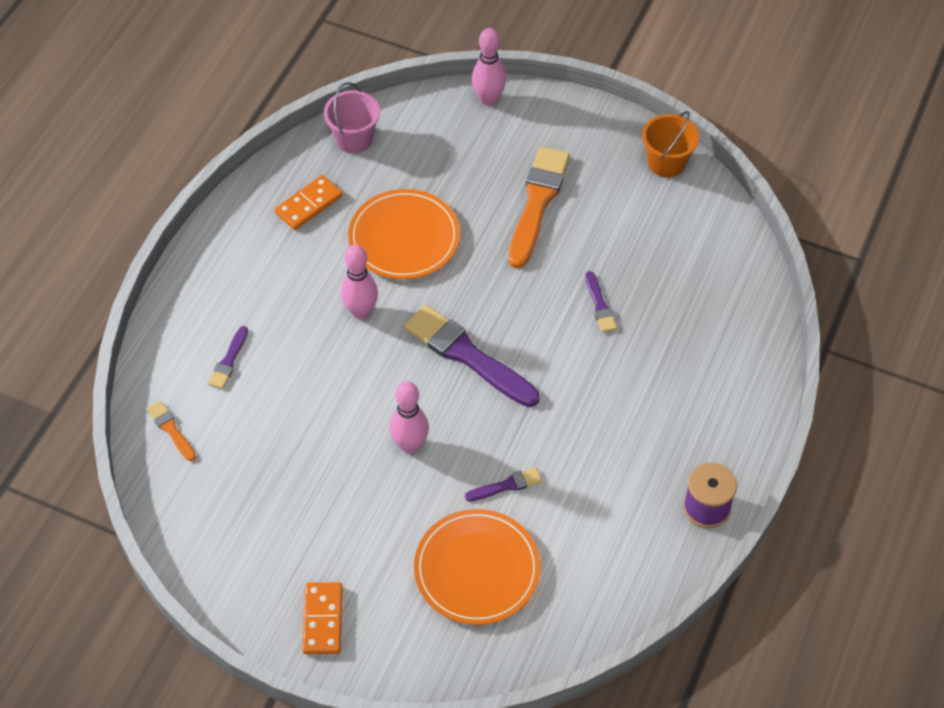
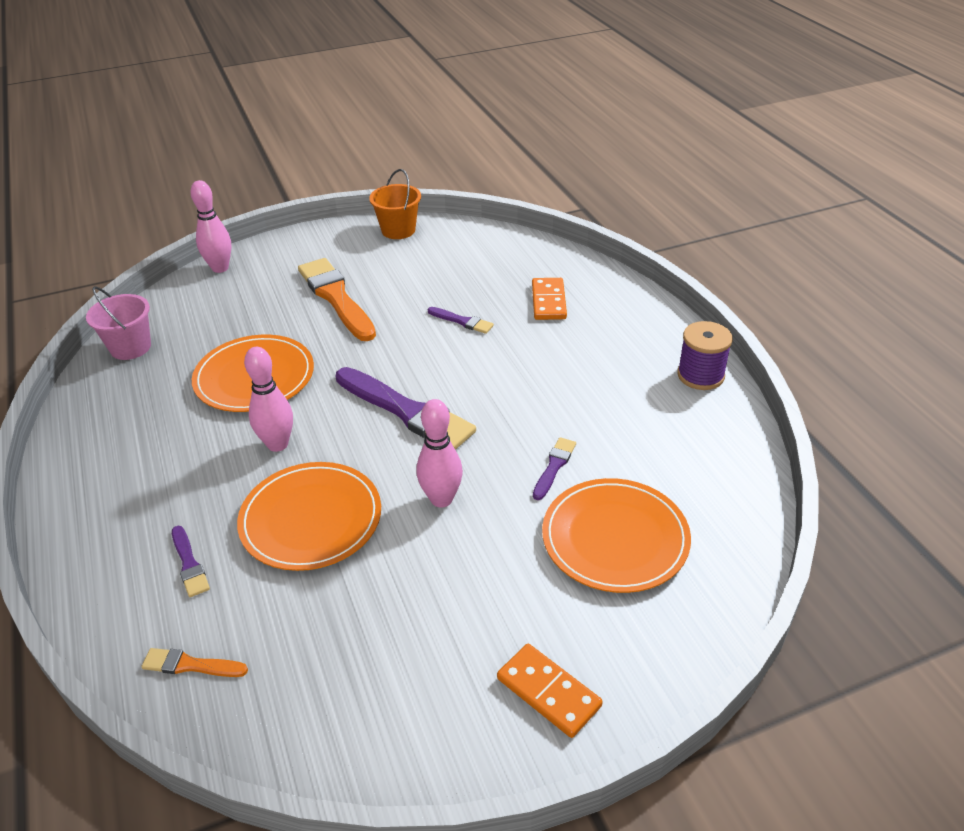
camera: 45 degrees left, 15 degrees down
orange domino [275,175,342,230] -> orange domino moved to [532,278,567,320]
purple brush [404,304,539,407] -> purple brush turned 135 degrees counterclockwise [335,367,476,450]
none -> orange plate [237,462,381,571]

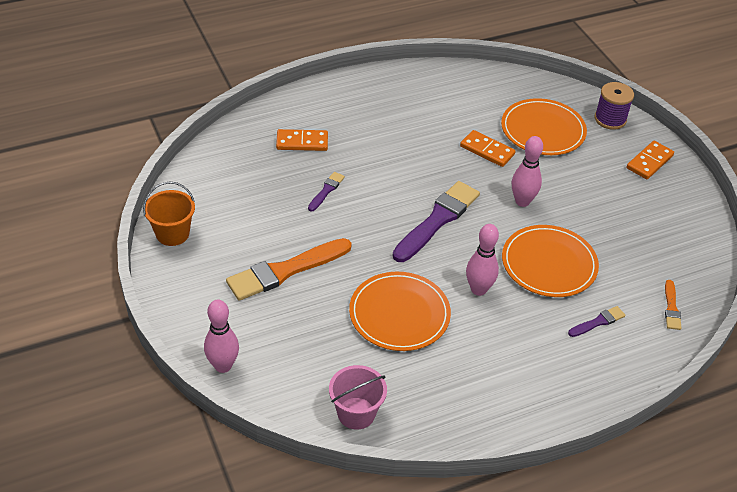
camera: 95 degrees left, 5 degrees up
purple brush [533,437,576,500] -> orange domino [460,130,516,167]
purple spool [677,321,733,390] -> purple spool moved to [595,82,634,130]

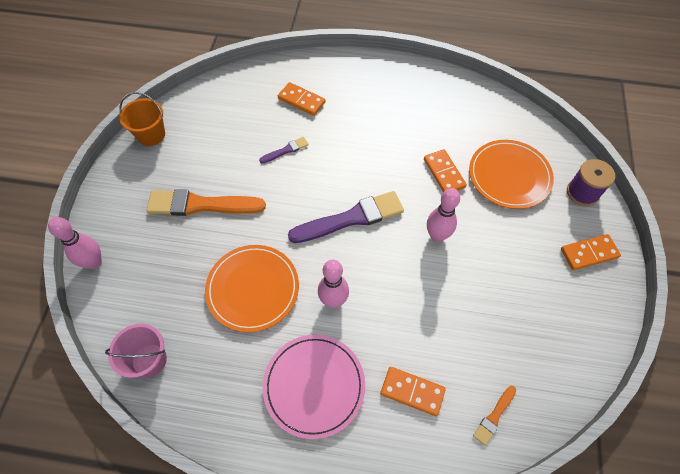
camera: 35 degrees right, 15 degrees up
orange plate [502,225,599,297] -> none
purple brush [568,306,625,337] -> orange domino [380,367,446,416]
none -> pink plate [263,335,365,440]

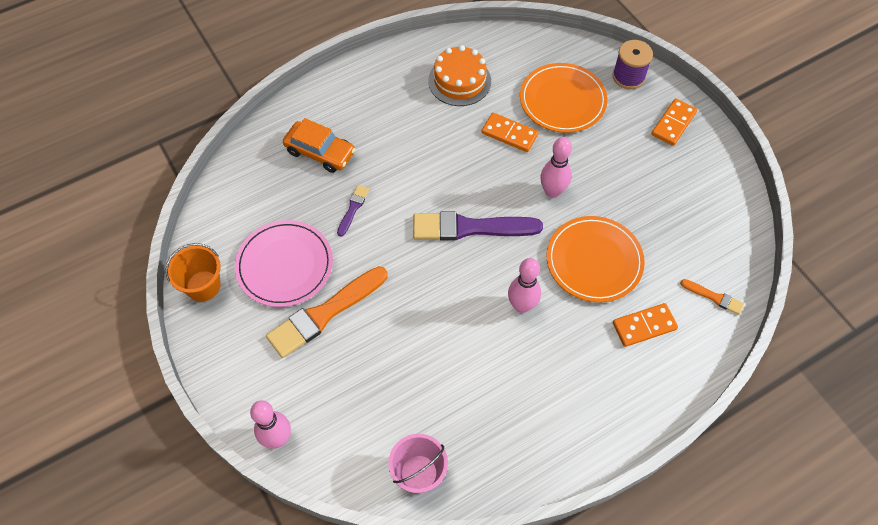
camera: 40 degrees left, 0 degrees up
orange plate [205,245,299,332] -> orange plate moved to [547,216,645,302]
pink plate [263,335,365,440] -> pink plate moved to [235,220,333,307]
orange domino [278,82,326,116] -> orange car [283,118,355,173]
purple brush [288,191,404,243] -> purple brush turned 120 degrees counterclockwise [413,211,543,241]
orange brush [473,386,516,446] -> orange brush turned 60 degrees counterclockwise [680,279,744,315]
none -> orange cake [428,45,491,106]

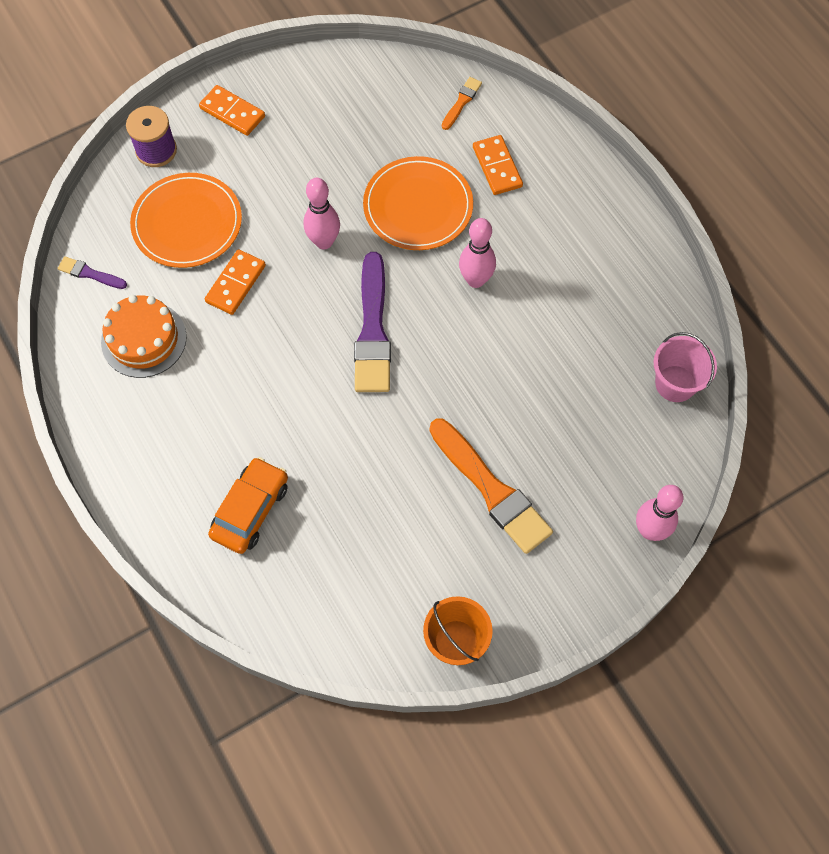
camera: 90 degrees left, 5 degrees up
pink plate [235,220,333,307] -> none
purple brush [337,185,369,237] -> purple brush moved to [57,256,127,289]

